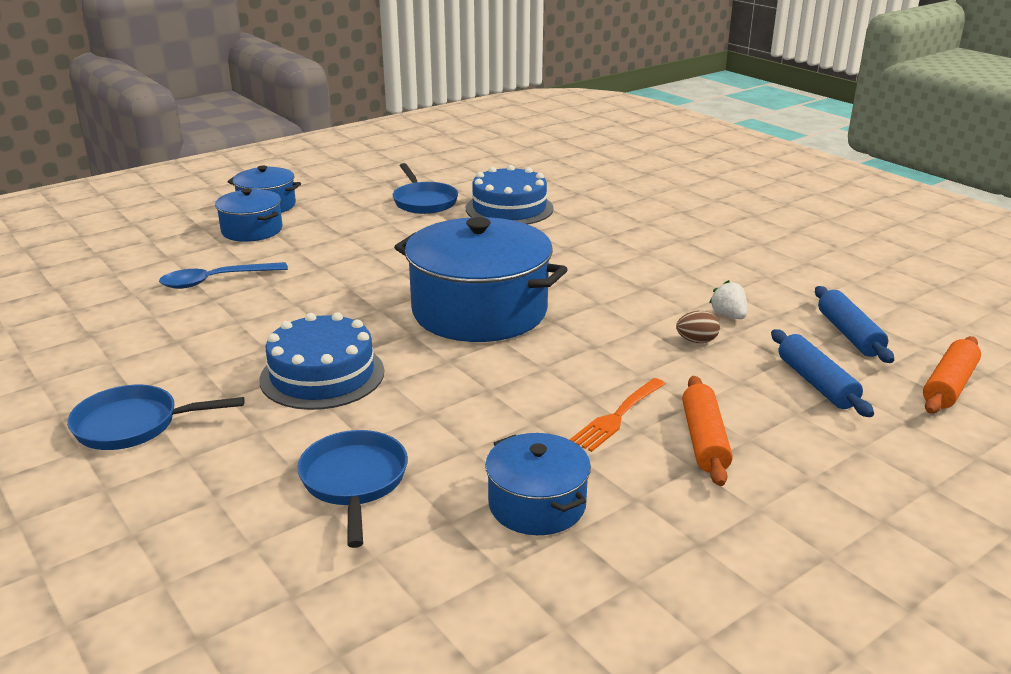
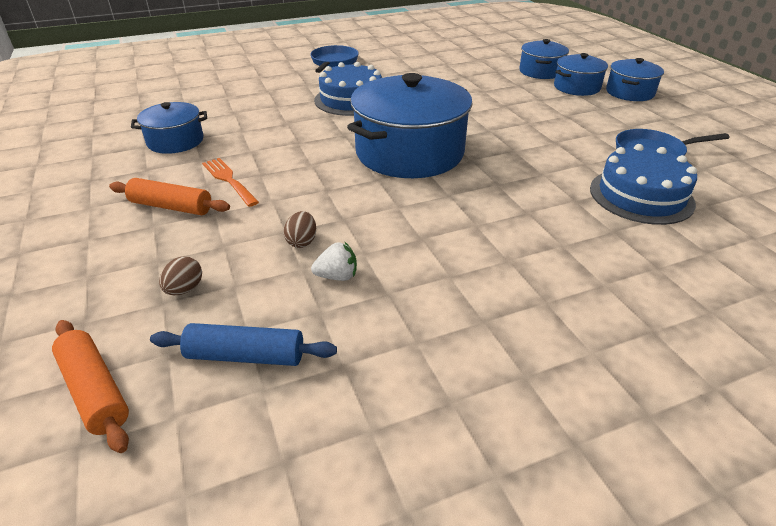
camera: 105 degrees right, 10 degrees up
blue spoon [159,262,288,289] -> none
blue pan [297,430,408,548] -> none
blue rolling pin [771,329,874,417] -> brown egg [159,256,202,295]
none -> blue pot [519,39,569,79]

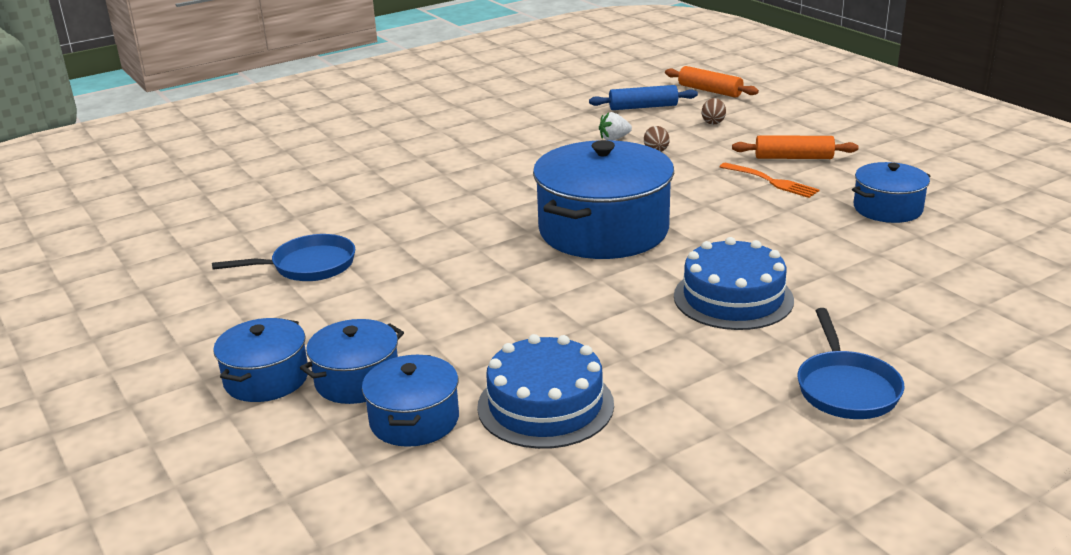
camera: 170 degrees right, 10 degrees down
blue cake [590,144,697,225] -> blue cake moved to [477,334,614,449]

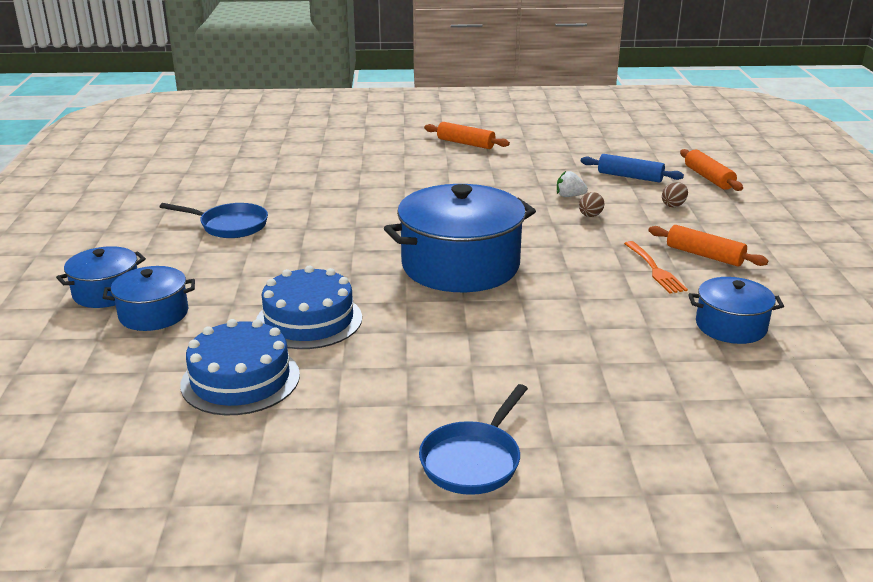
camera: 30 degrees right, 0 degrees up
blue pot [362,355,459,447] -> none
blue cake [674,237,794,330] -> blue cake moved to [256,266,362,349]
none -> orange rolling pin [424,122,510,149]

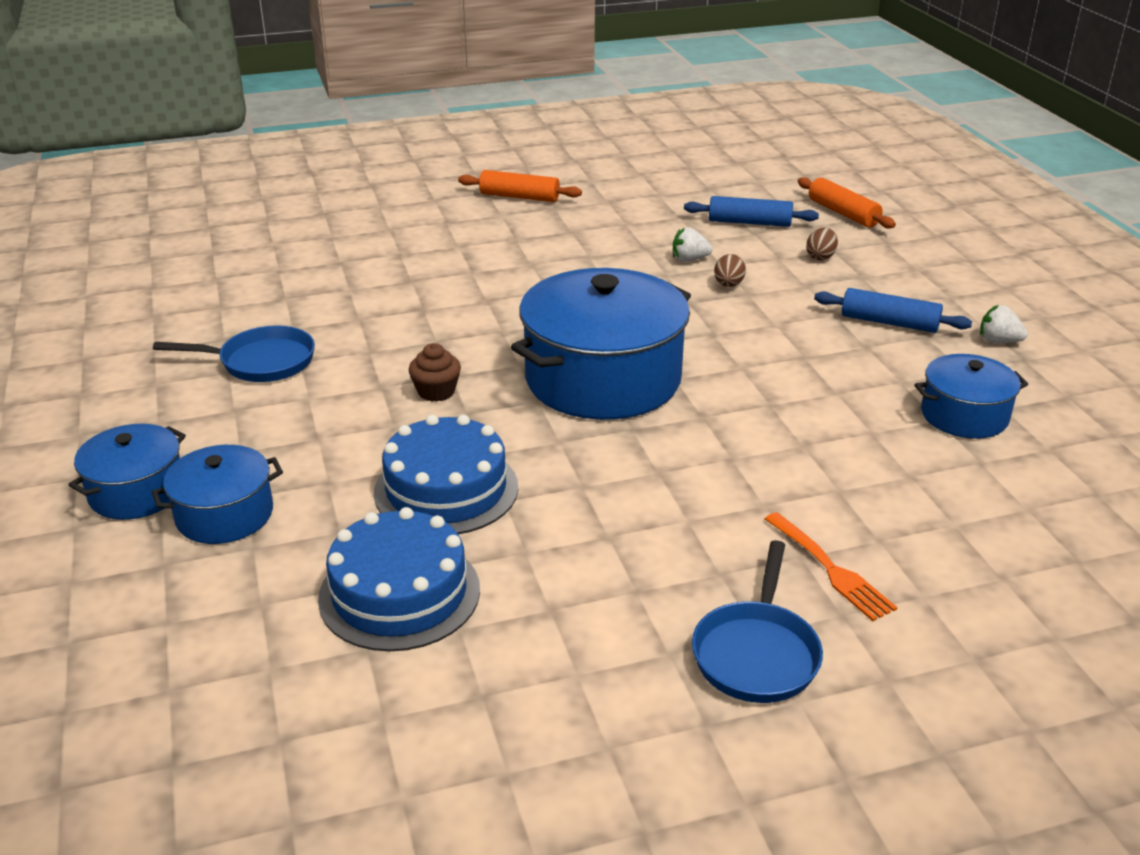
camera: 15 degrees left, 5 degrees up
orange fork [624,241,688,294] -> orange fork moved to [765,512,897,621]
orange rolling pin [648,225,768,266] -> blue rolling pin [814,288,972,333]
none -> brown cupcake [408,343,461,402]
none -> white strawberry [980,305,1028,343]

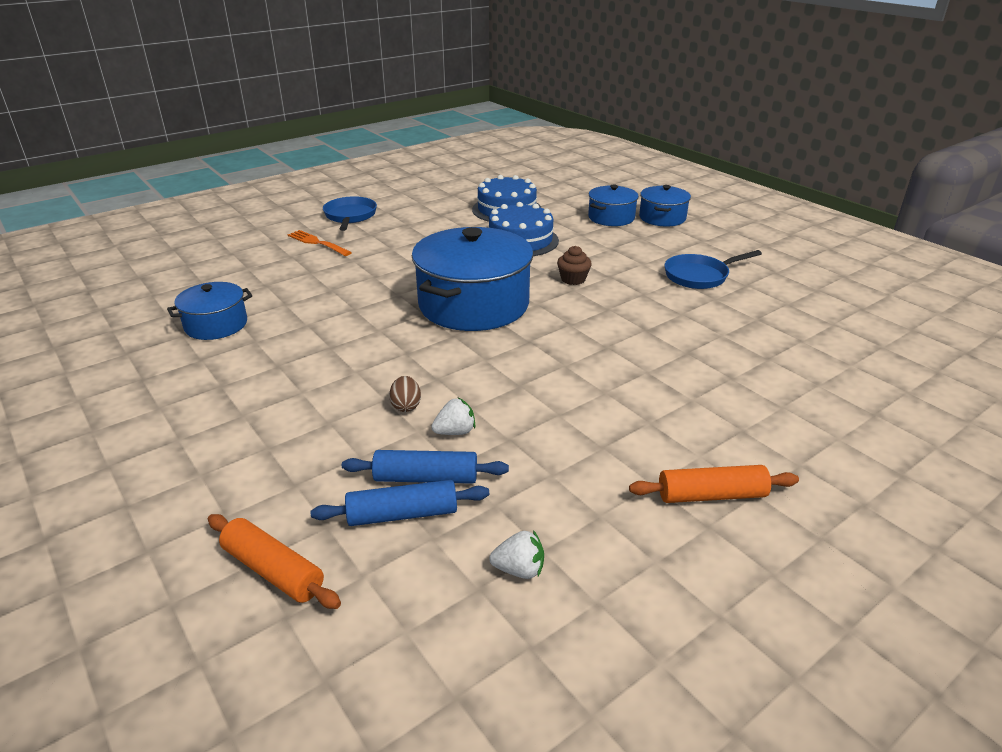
camera: 160 degrees right, 0 degrees up
brown egg [806,227,838,260] -> none
blue rolling pin [814,288,972,333] -> blue rolling pin moved to [342,450,509,484]
white strawberry [980,305,1028,343] -> white strawberry moved to [489,530,544,579]

